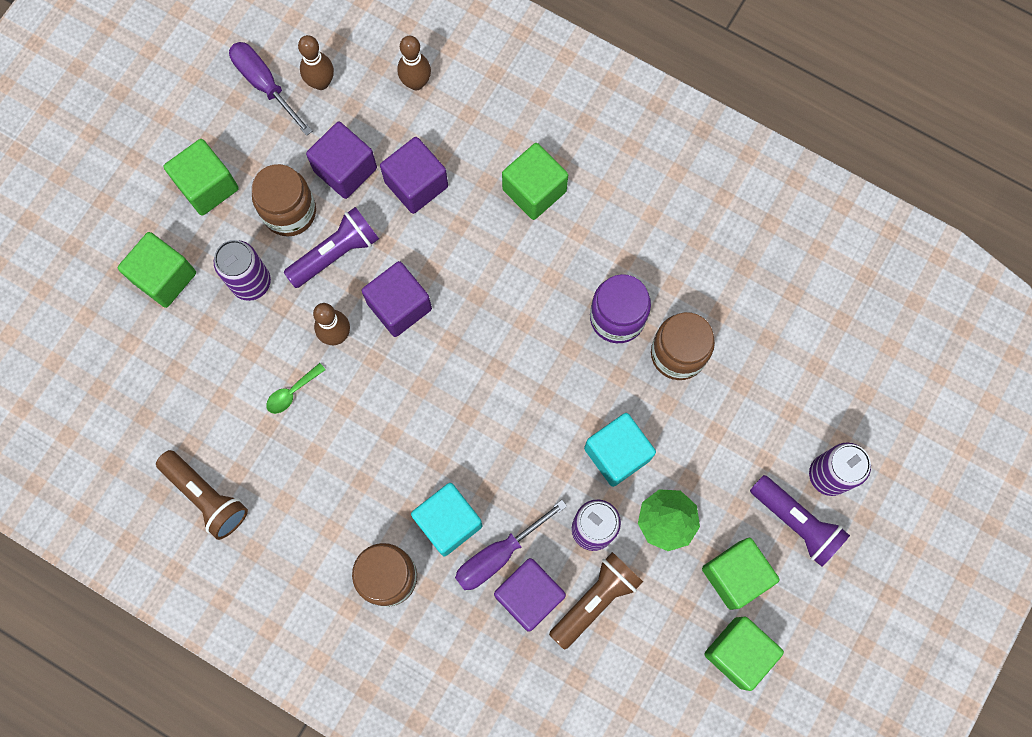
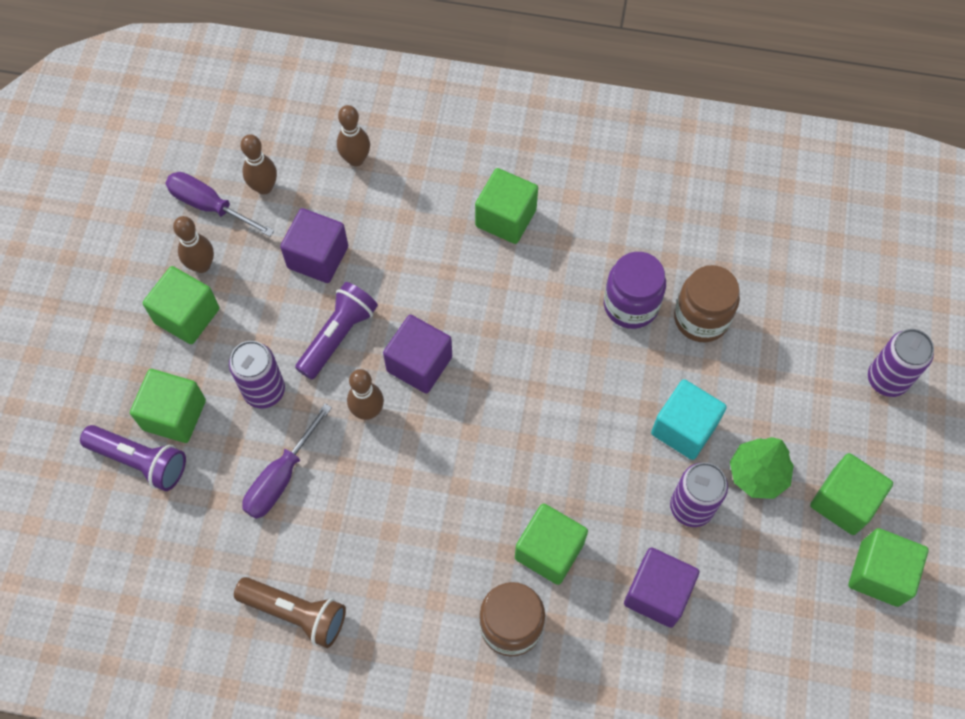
camera: 20 degrees left, 10 degrees down
brown jar [252,164,316,237] -> none
green spoon [266,363,326,414] -> none
purple cube [380,137,448,214] -> none
turquoise cube [411,483,483,556] -> green cube [515,503,588,585]
purple screwdriver [455,500,567,590] -> purple screwdriver moved to [242,403,332,519]
brown flashlight [549,552,643,650] -> none
purple flashlight [750,475,850,567] -> purple flashlight moved to [80,425,186,491]
none -> brown bowling pin [173,216,214,273]

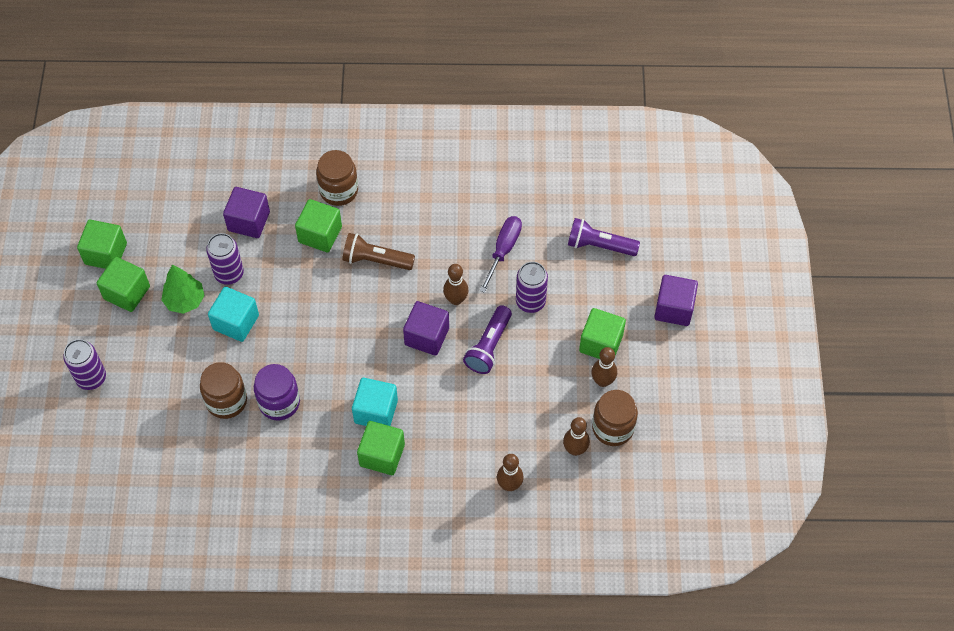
camera: 170 degrees right, 5 degrees down
green cube [130,369,206,443] -> none
purple screwdriver [165,172,274,237] -> brown jar [592,390,638,446]
brown flashlight [234,577,346,648] -> brown flashlight moved to [342,233,415,270]
purple cube [280,208,348,283] -> purple cube moved to [654,275,698,326]
none -> turquoise cube [352,378,398,426]

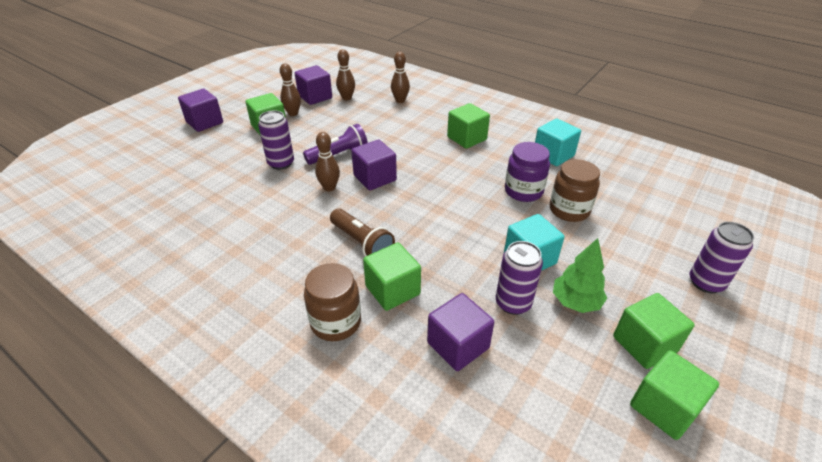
camera: 145 degrees left, 20 degrees down
turquoise cube [352,378,398,426] -> turquoise cube moved to [535,118,581,166]
purple screwdriver [480,216,522,293] -> none
purple flashlight [568,218,640,256] -> none
brown jar [592,390,638,446] -> purple cube [295,65,332,105]

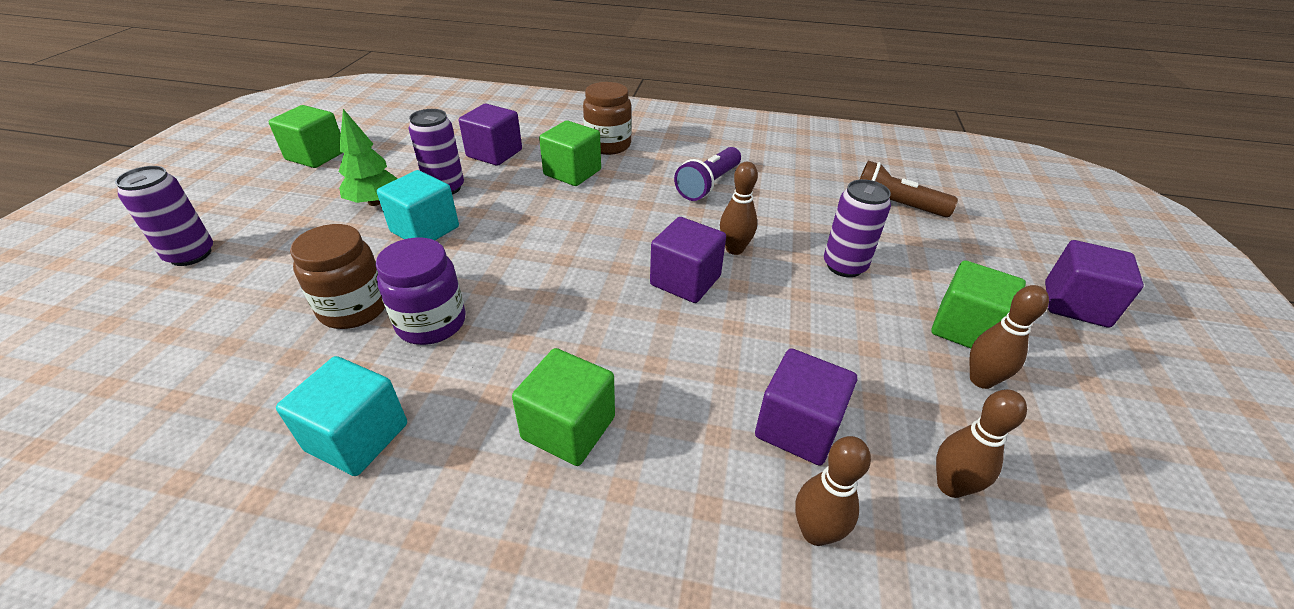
camera: 155 degrees right, 0 degrees up
purple cube [295,65,332,105] -> purple cube moved to [755,348,857,466]
purple flashlight [303,124,368,165] -> purple flashlight moved to [674,147,741,201]
brown flashlight [330,209,395,256] -> brown flashlight moved to [859,161,958,217]
green cube [613,293,695,369] -> none

